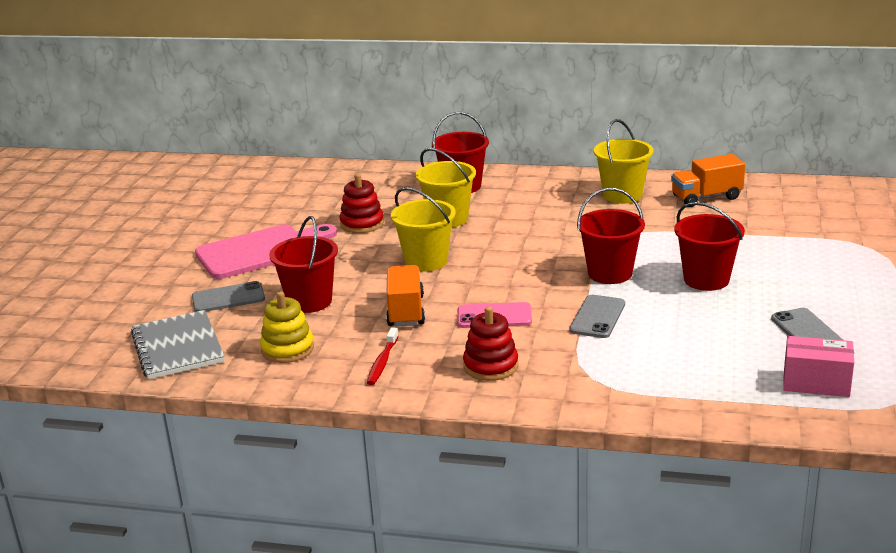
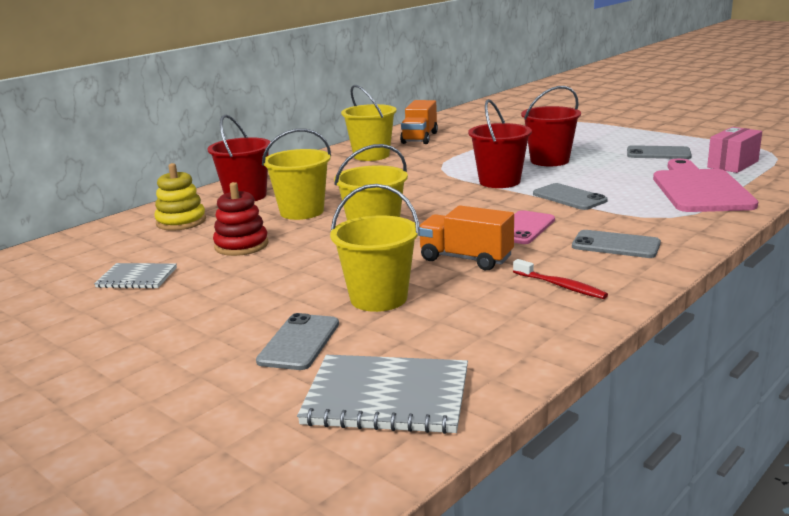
camera: 60 degrees left, 5 degrees down
pink cutting board [195,224,337,279] -> pink cutting board moved to [653,159,758,212]
yellow stacking toy [260,291,314,363] -> yellow stacking toy moved to [154,163,206,231]
red bucket [269,216,338,313] -> yellow bucket [330,184,420,312]
red stacking toy [463,306,519,381] -> grey phone [572,230,661,258]
none -> grey notebook [94,263,177,289]

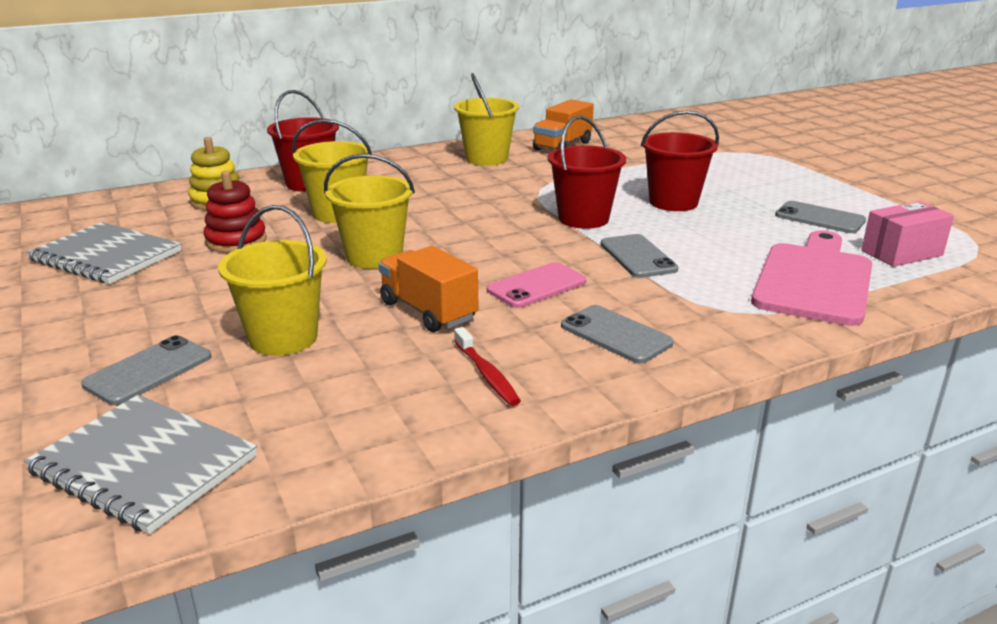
camera: 20 degrees right, 5 degrees up
grey notebook [94,263,177,289] -> grey notebook [26,222,181,284], size x1.69

